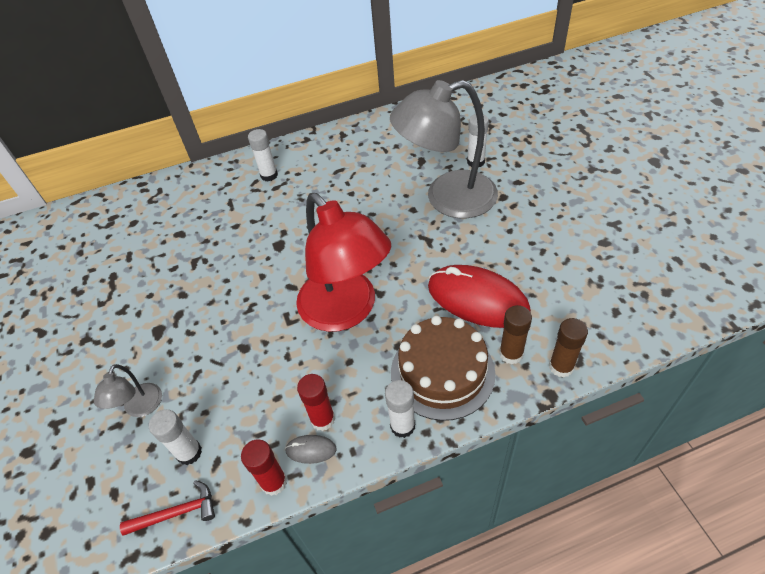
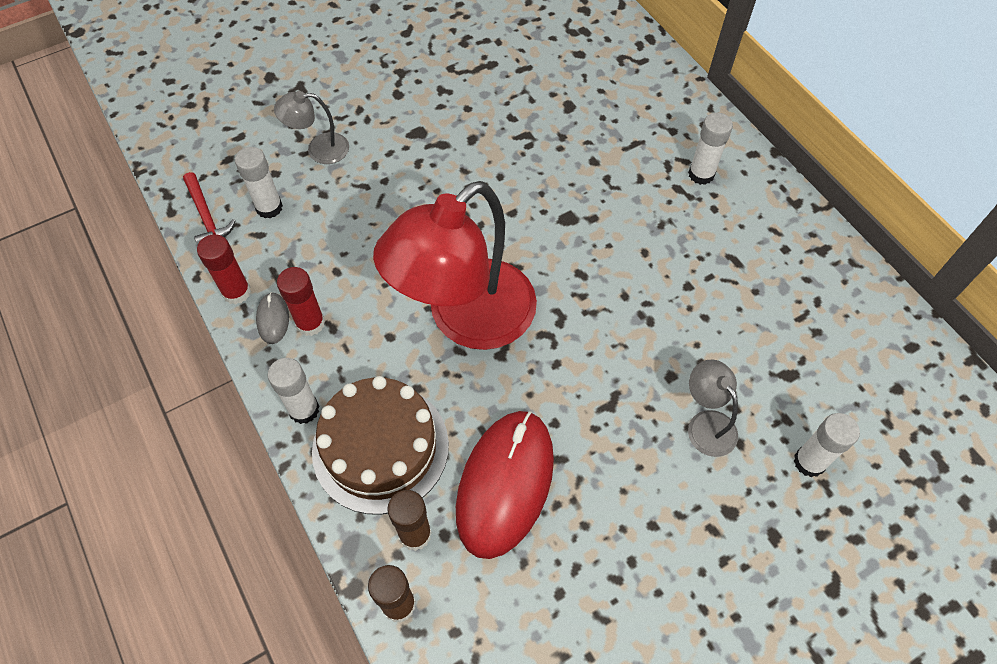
camera: 75 degrees right, 10 degrees up
grey lamp [390,80,498,218] -> grey lamp [688,359,738,457], size x0.43

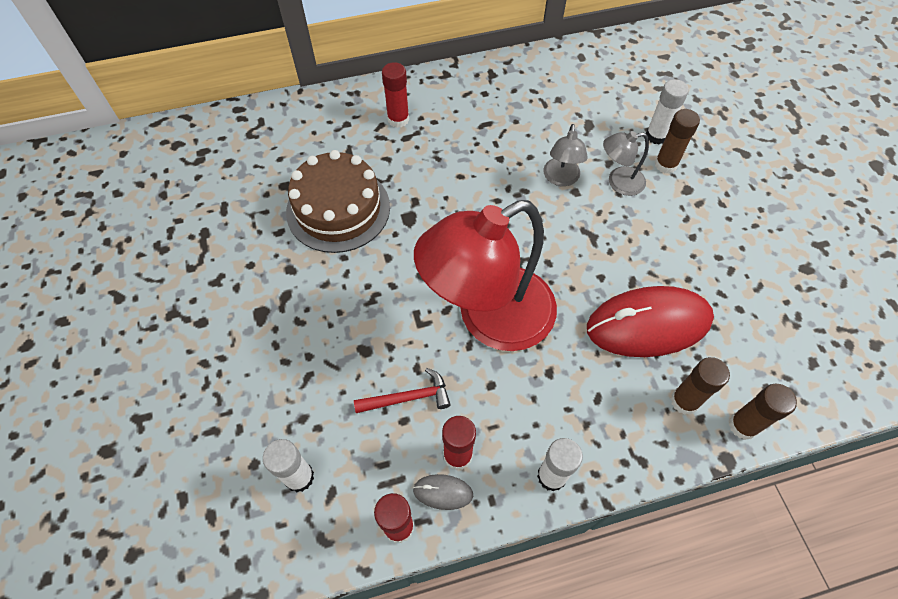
camera: 75 degrees left, 0 degrees up
red hammer [183,172,236,245] -> red hammer moved to [354,368,451,413]
grey lamp [274,91,349,164] -> grey lamp moved to [543,124,588,186]
brown cake [312,376,449,515] -> brown cake moved to [286,150,390,253]
red lamp [373,181,537,350] -> red lamp turned 90 degrees clockwise [414,200,557,351]
red mouse [456,411,554,559] -> red mouse turned 45 degrees counterclockwise [587,286,714,357]
white glue stick [688,113,733,185] -> red glue stick [382,62,409,128]
none -> brown glue stick [655,109,700,174]

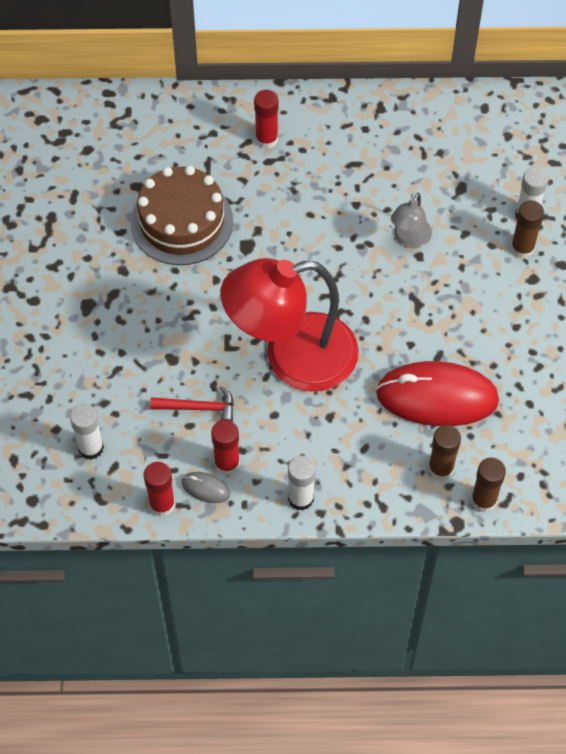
camera: 15 degrees right, 0 degrees up
grey lamp [603,131,649,196] -> none

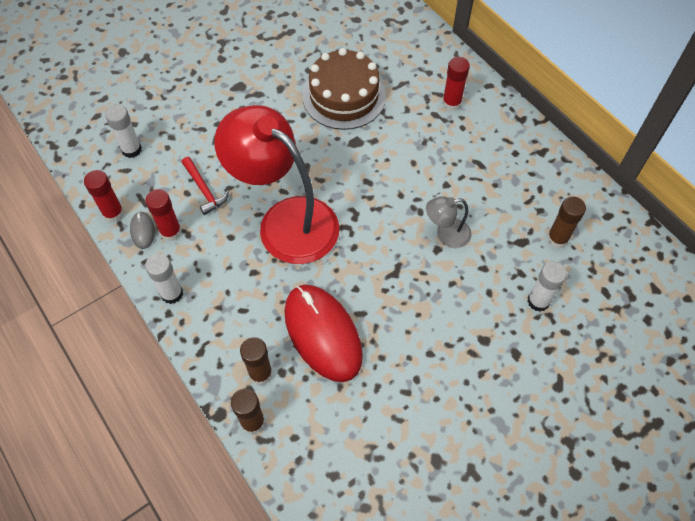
camera: 55 degrees right, 0 degrees up
brown glue stick [511,200,544,258] -> brown glue stick moved to [547,197,586,248]

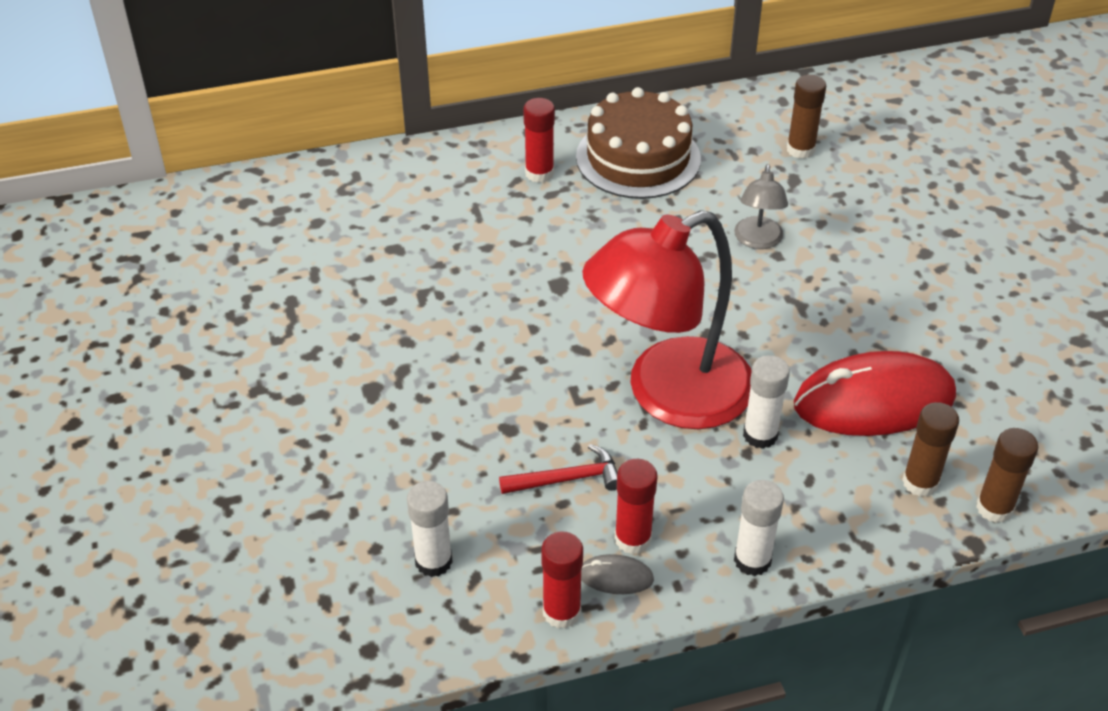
camera: 70 degrees left, 15 degrees down
brown cake [303,48,386,130] -> brown cake moved to [576,87,701,199]
white glue stick [527,261,567,312] -> white glue stick moved to [743,355,790,449]

